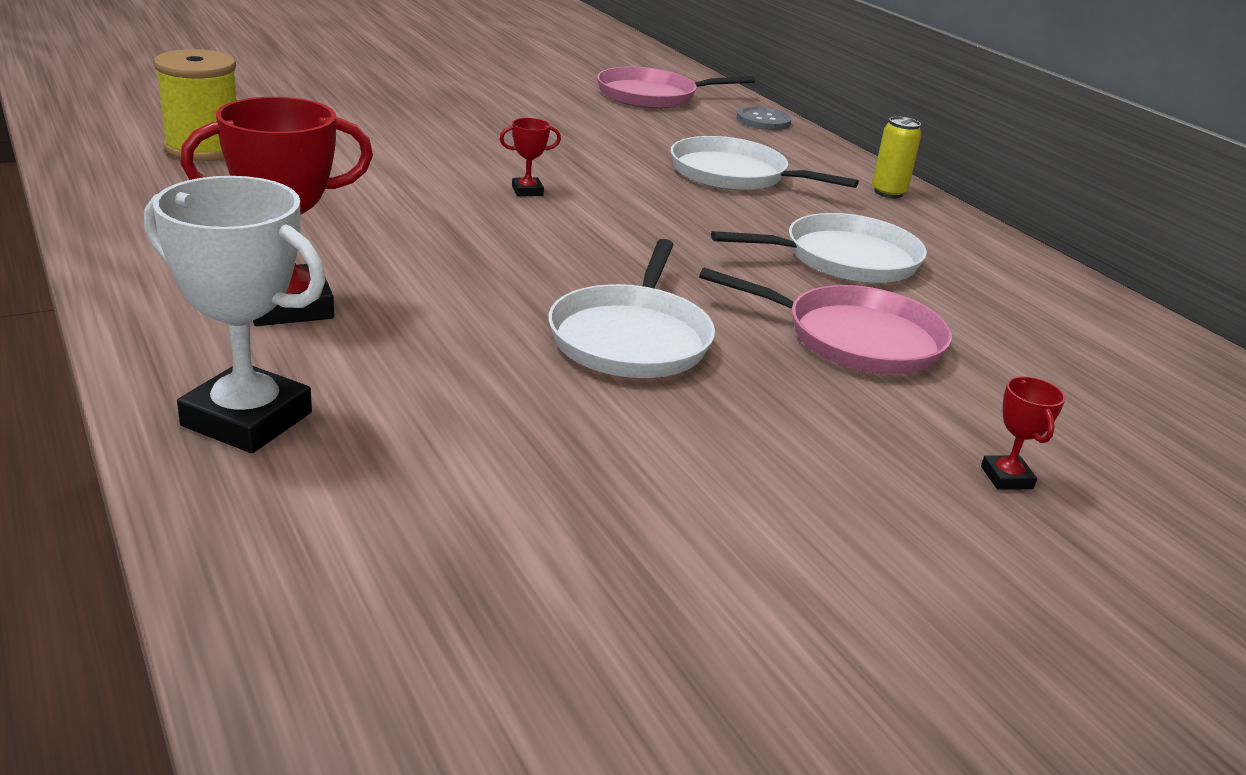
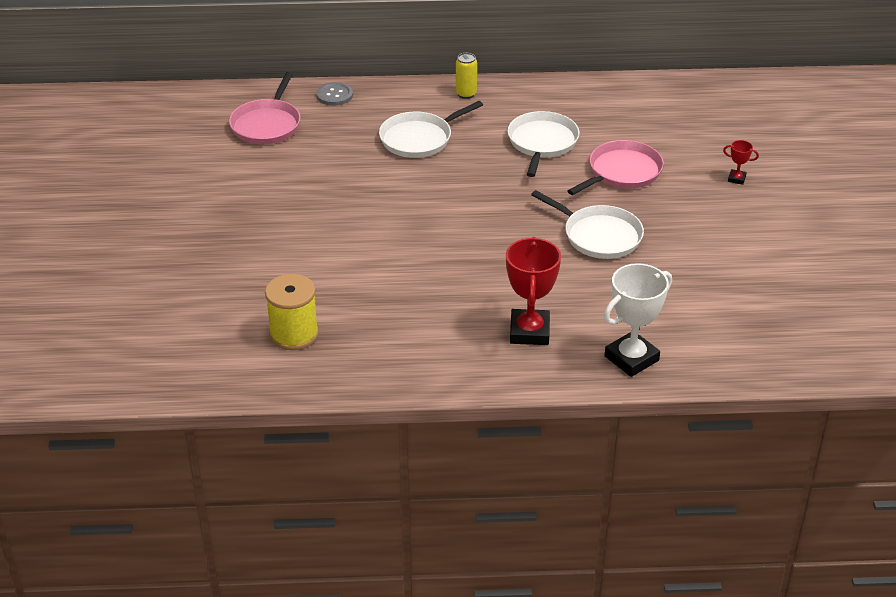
camera: 60 degrees left, 10 degrees up
red trophy [500,118,561,196] -> none

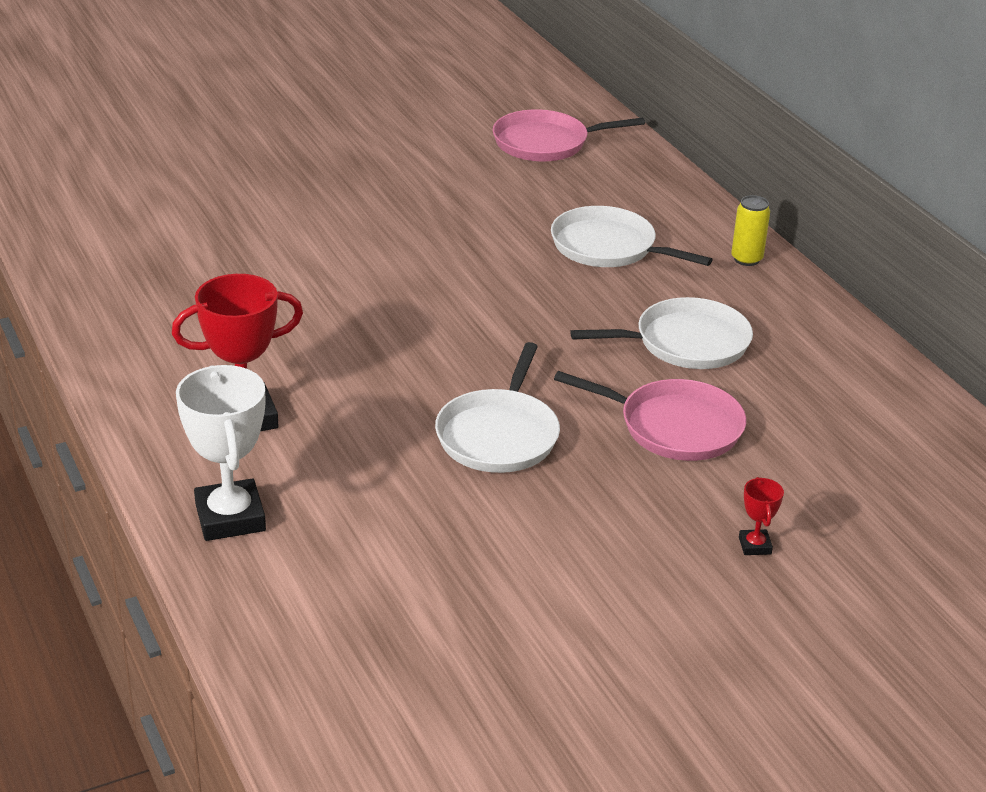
camera: 65 degrees right, 5 degrees down
yellow spool [265,274,319,350] -> none
grey button [316,82,353,106] -> none
white trophy [604,263,672,377] -> white trophy turned 45 degrees clockwise [176,365,266,541]

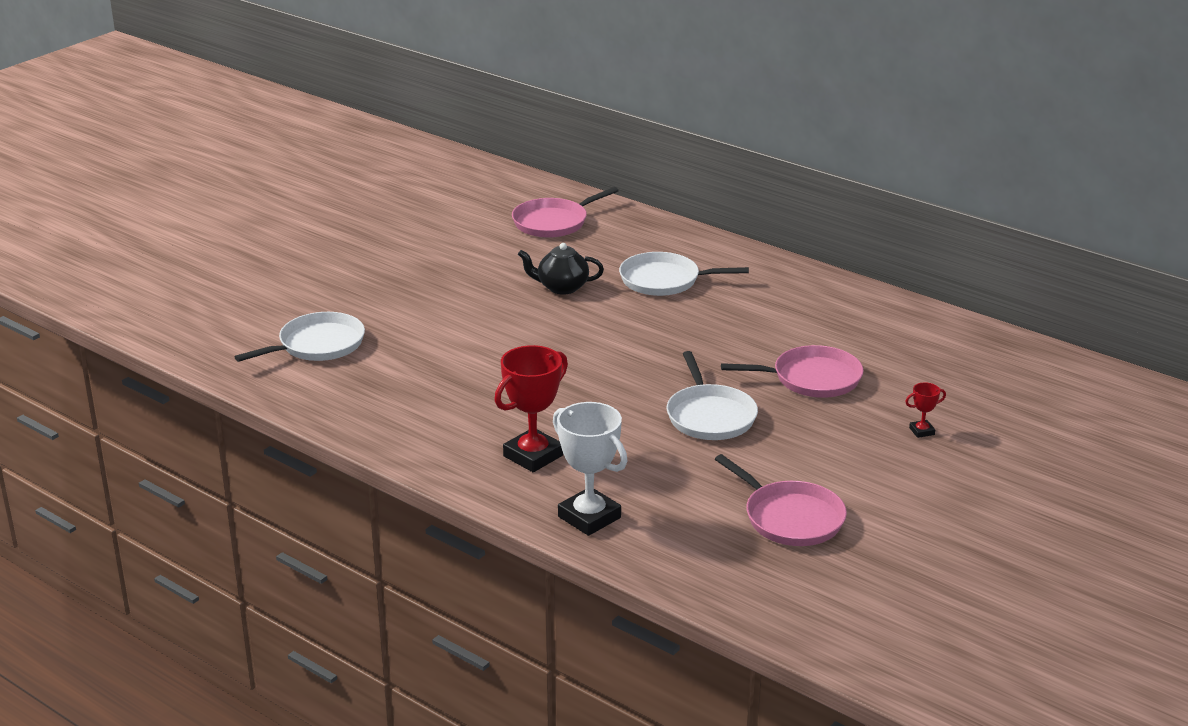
camera: 25 degrees left, 5 degrees down
white pan [570,297,753,369] -> white pan moved to [234,312,365,362]
yellow can [731,195,770,266] -> none
red trophy [739,477,784,555] -> red trophy turned 75 degrees counterclockwise [905,382,946,438]
none -> black teapot [518,243,604,295]
none -> pink pan [715,454,847,546]

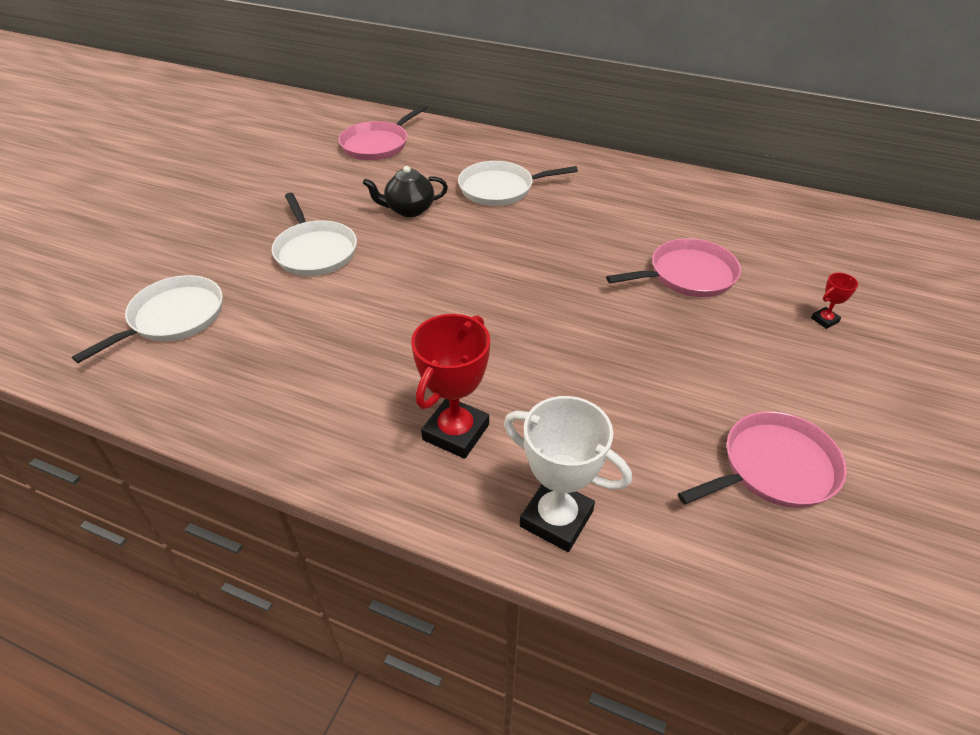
camera: 15 degrees left, 15 degrees up
white pan [667,351,758,440] -> white pan moved to [272,193,357,276]
pink pan [715,454,847,546] -> pink pan turned 60 degrees counterclockwise [678,411,847,508]

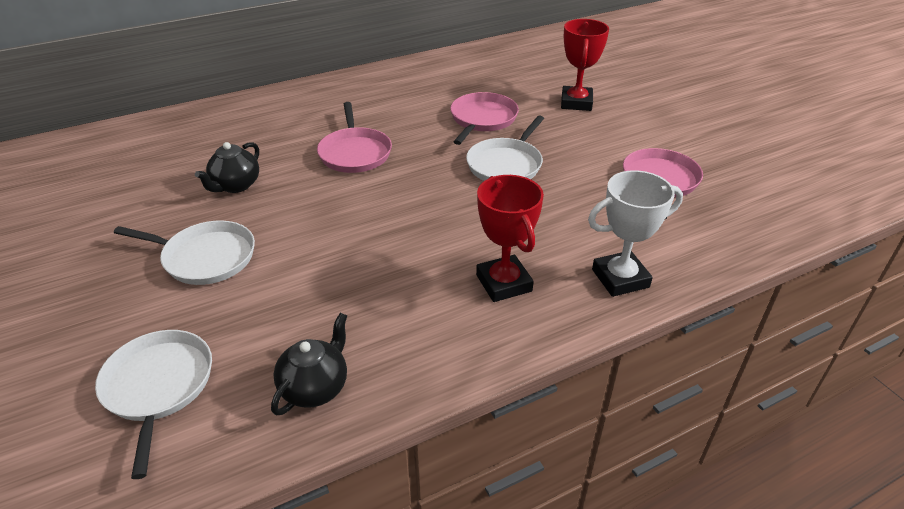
camera: 50 degrees left, 5 degrees down
pink pan [339,105,427,160] -> pink pan moved to [317,102,392,173]
white pan [458,161,578,206] -> white pan moved to [466,115,544,181]
red trophy [811,273,858,329] -> red trophy [561,19,609,111], size x2.19
none -> black teapot [271,313,347,416]

